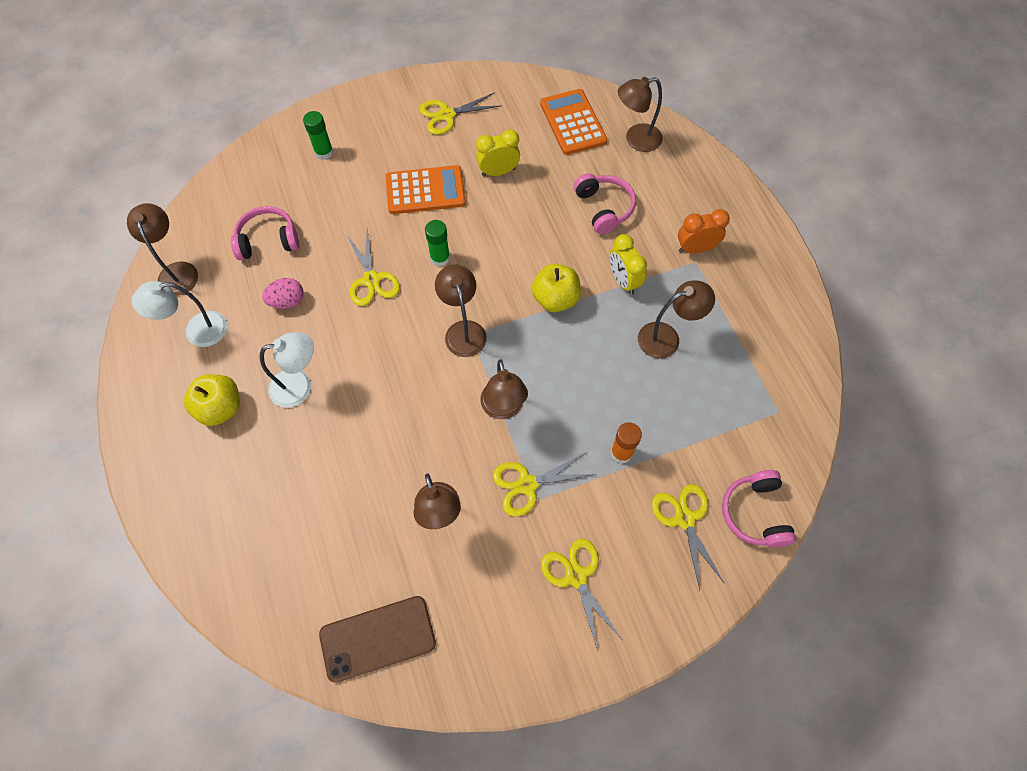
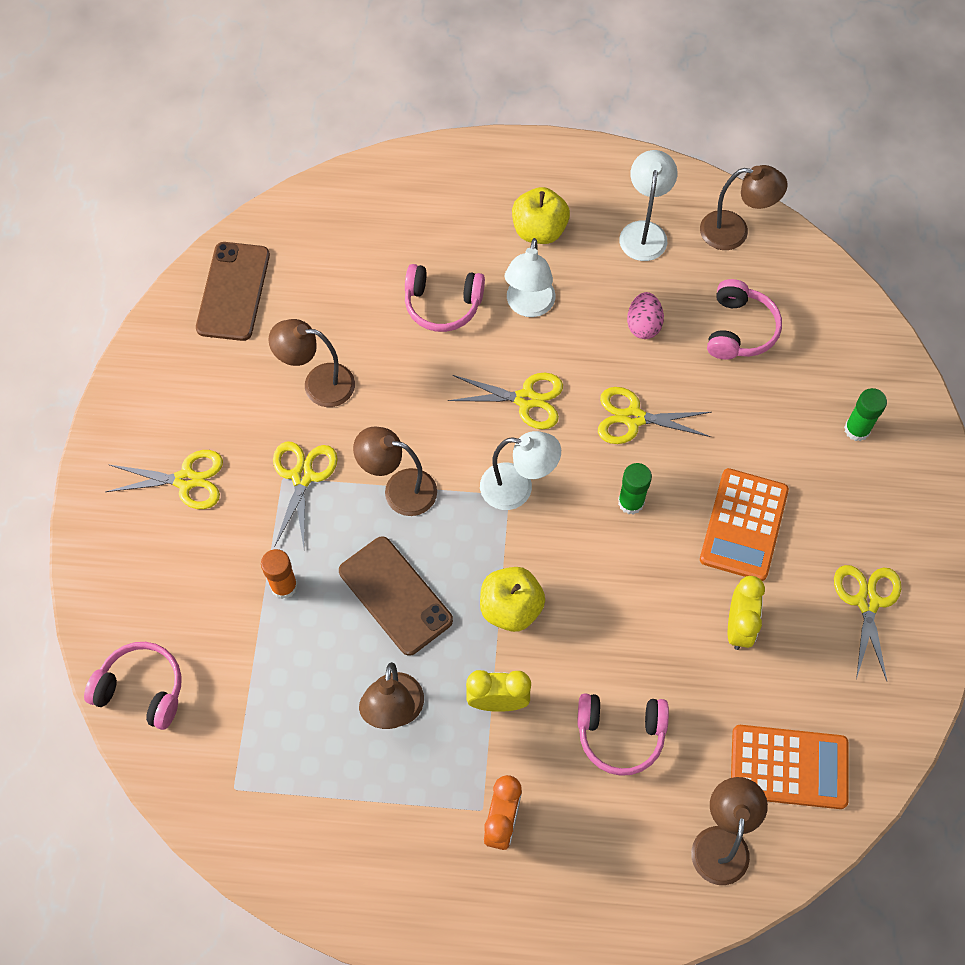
camera: 115 degrees right, 0 degrees up
brown lamp [435,265,487,357] -> white lamp [480,431,561,510]
yellow scissors [652,484,725,590] -> yellow scissors moved to [448,373,563,429]
none -> brown phone [339,536,453,656]
none -> pink headphones [405,264,485,332]

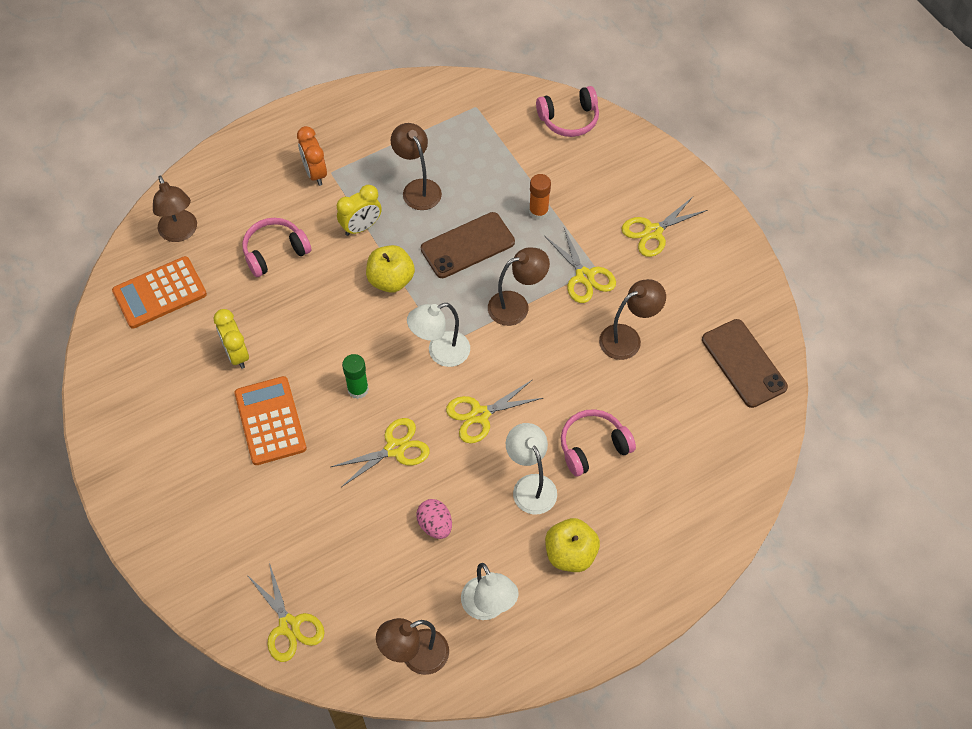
camera: 145 degrees right, 5 degrees down
brown phone [339,536,453,656] -> brown phone turned 45 degrees counterclockwise [421,212,515,278]
pink headphones [707,279,782,360] -> none
yellow scissors [834,565,901,681] -> yellow scissors moved to [246,563,325,662]
green glue stick [844,388,887,441] -> none

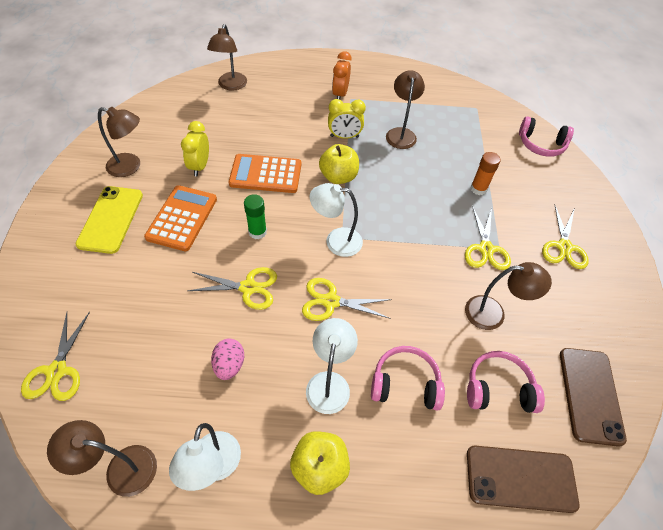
camera: 30 degrees right, 5 degrees down
orange calculator [112,256,207,329] -> orange calculator moved to [229,154,301,193]
pink headphones [242,218,311,277] -> pink headphones moved to [467,351,545,413]
brown phone [421,212,515,278] -> brown phone moved to [467,445,579,513]
brown lamp [488,248,550,326] -> brown lamp moved to [98,107,140,177]
yellow scissors [622,196,708,257] -> yellow scissors turned 75 degrees counterclockwise [542,206,589,269]
none -> yellow phone [76,186,143,254]

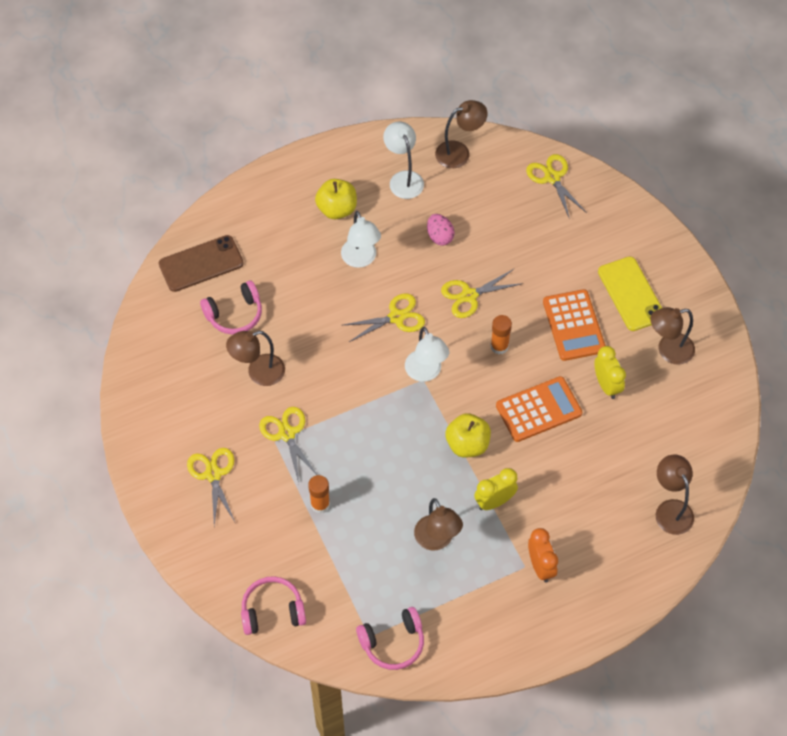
camera: 155 degrees right, 5 degrees up
green glue stick [244,194,267,239] -> orange glue stick [490,315,512,354]
white lamp [309,183,363,257] -> white lamp turned 90 degrees clockwise [405,326,449,382]
pink headphones [371,346,445,411] -> pink headphones moved to [356,607,424,670]
brown phone [560,348,627,447] -> none

